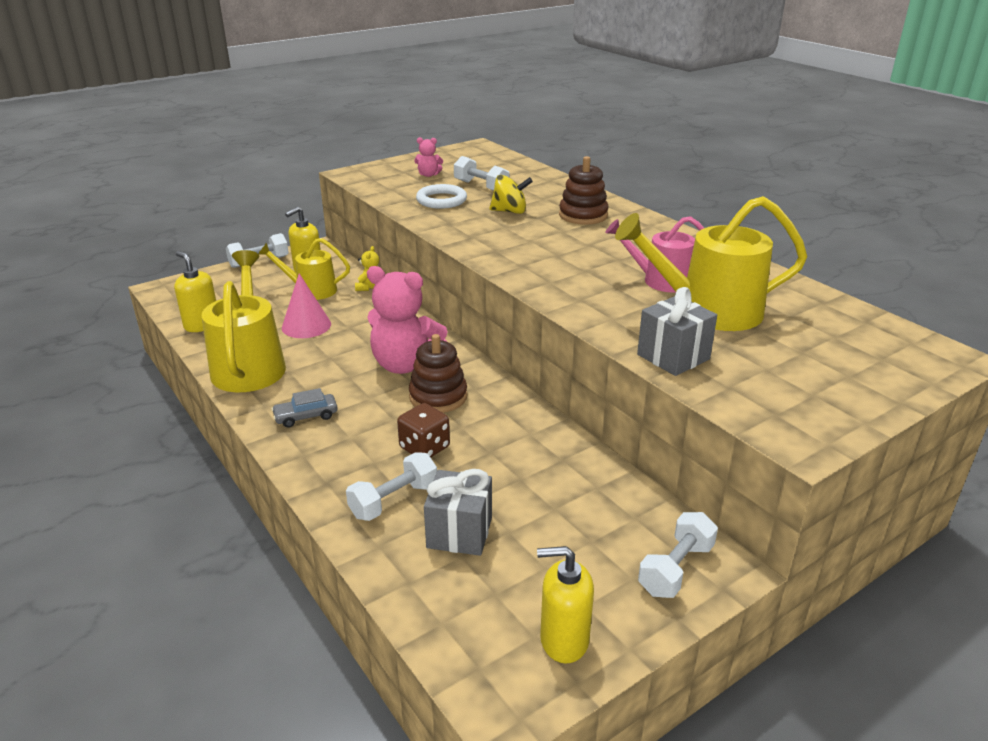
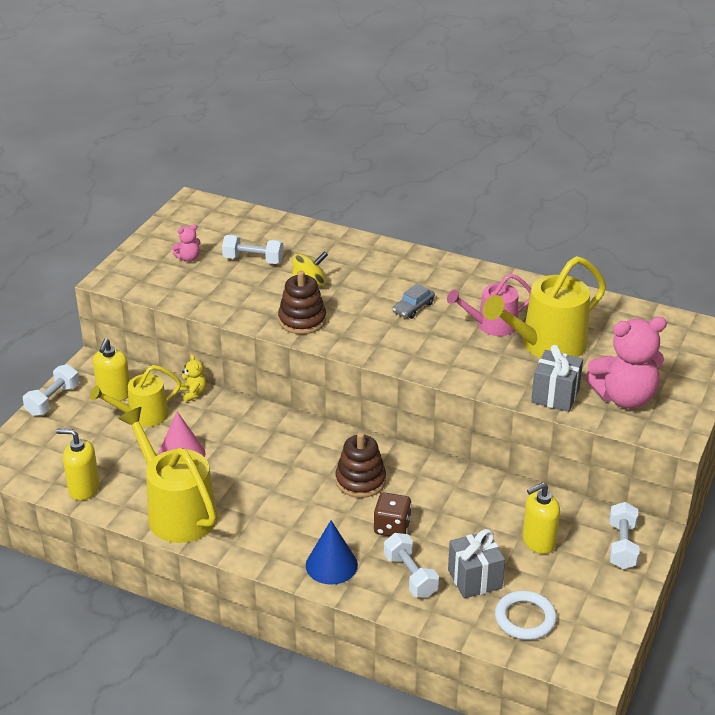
camera: 30 degrees left, 5 degrees up
grey car [271,388,338,428] -> grey car moved to [393,284,435,319]
white dumbbell [346,453,437,521] -> white dumbbell turned 45 degrees counterclockwise [384,533,439,598]
pink teddy bear [367,266,448,374] -> pink teddy bear moved to [585,317,667,409]
white ring [416,184,467,209] -> white ring moved to [495,591,557,640]
yellow soap dispenser [537,546,594,663] -> yellow soap dispenser moved to [522,482,560,554]
brown stacking toy [559,156,609,225] -> brown stacking toy moved to [278,271,326,334]
none -> blue cone [306,521,358,585]

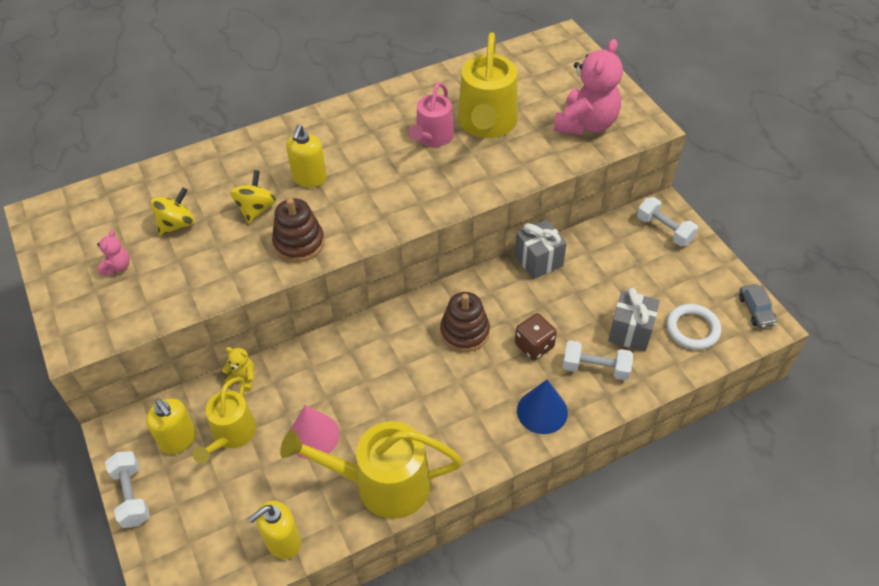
camera: 50 degrees left, 15 degrees up
white dumbbell [222,235,284,264] -> yellow spinning top [150,187,195,236]
grey car [393,284,435,319] -> grey car moved to [739,284,778,328]
yellow soap dispenser [522,482,560,554] -> yellow soap dispenser moved to [286,125,327,188]
grey gift [531,345,583,412] -> grey gift moved to [515,219,567,279]

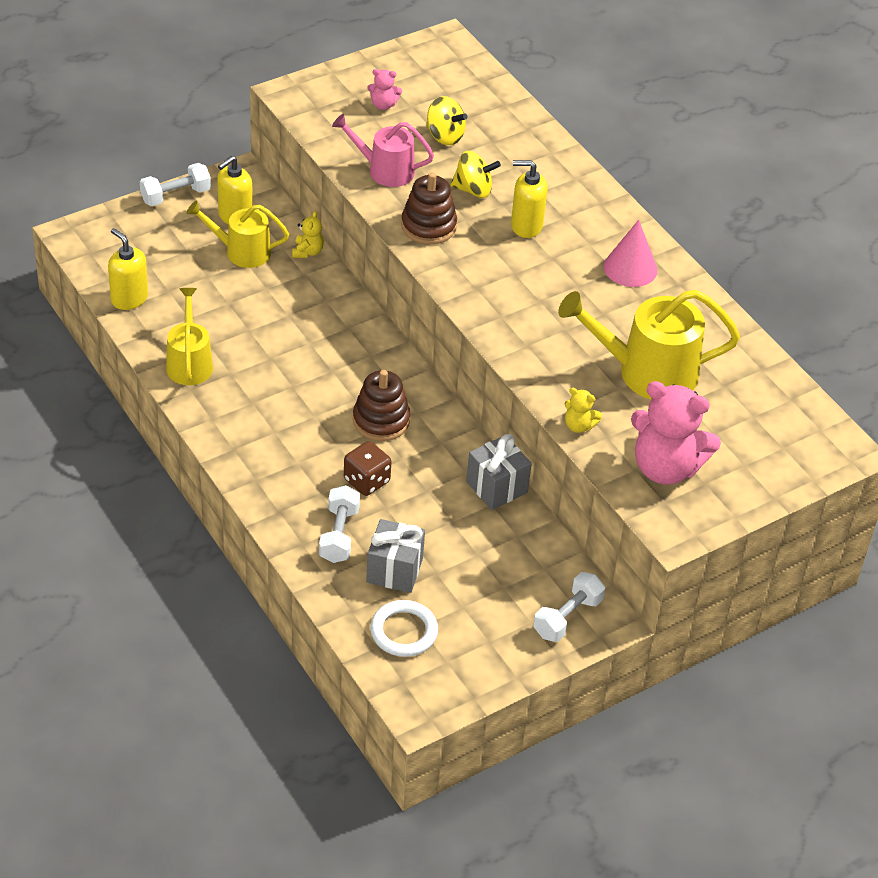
camera: 80 degrees right, 5 degrees down
yellow watering can [280,421,462,519] -> yellow watering can [166,288,213,385], size x0.63
pink cone [290,405,339,460] -> pink cone moved to [604,220,658,287]
pink watering can [409,82,454,147] -> pink watering can moved to [332,114,434,187]
blue cone [517,379,568,434] -> none
grey car [739,284,778,328] -> none
none -> yellow teddy bear [565,388,602,433]

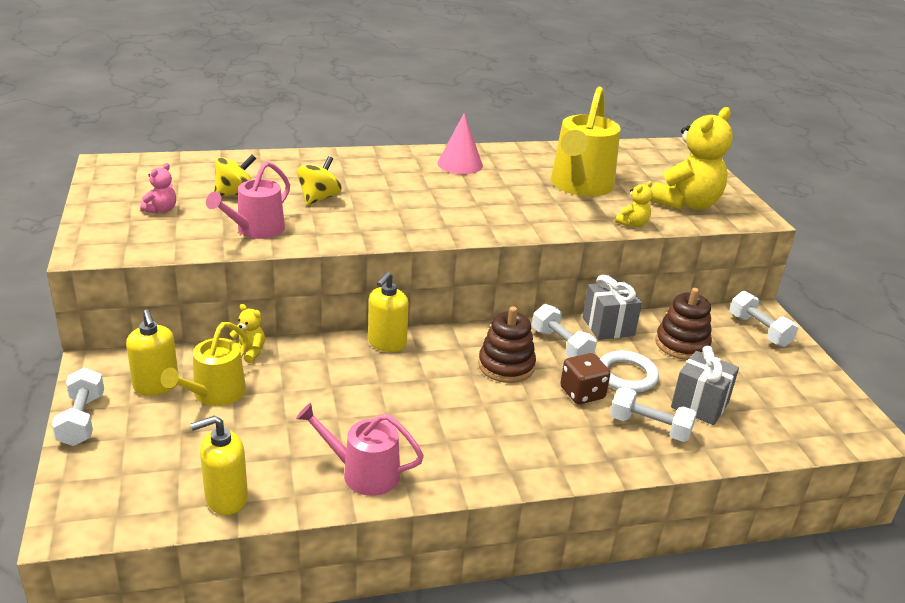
camera: 70 degrees left, 15 degrees down
yellow watering can [166,288,213,385] -> pink watering can [296,403,424,496]
white ring [370,600,438,657] -> white ring moved to [600,351,659,393]
brown stacking toy [401,172,457,244] -> brown stacking toy moved to [655,288,712,360]
yellow soap dispenser [511,160,547,238] -> yellow soap dispenser moved to [368,272,409,352]
pink teddy bear [631,381,721,484] -> yellow teddy bear [650,107,733,210]
none -> white dumbbell [532,304,597,358]

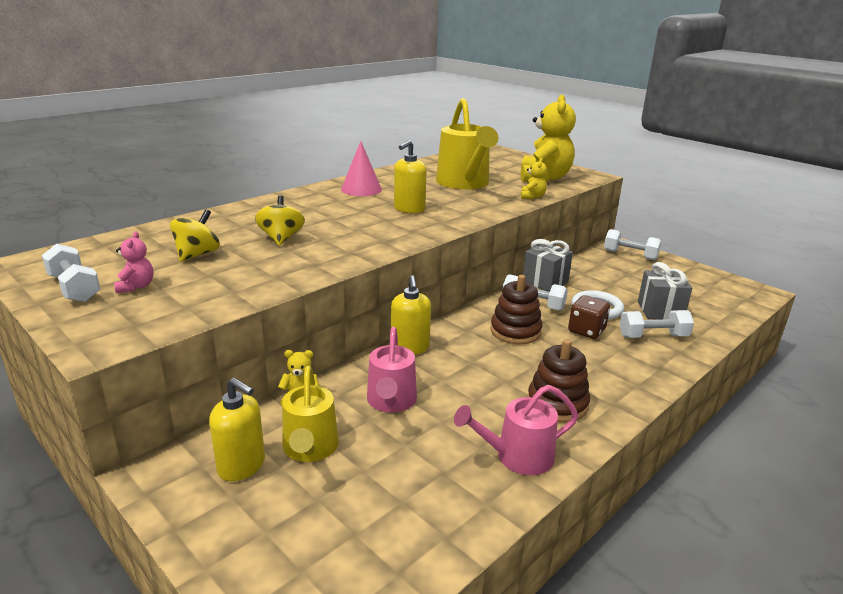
camera: 30 degrees left, 5 degrees down
white dumbbell [52,368,104,446] -> white dumbbell moved to [42,244,100,302]
yellow soap dispenser [191,415,248,515] -> yellow soap dispenser moved to [394,140,427,213]
pink watering can [206,161,290,239] -> pink watering can moved to [367,327,417,413]
brown stacking toy [655,288,712,360] -> brown stacking toy moved to [528,339,590,422]

